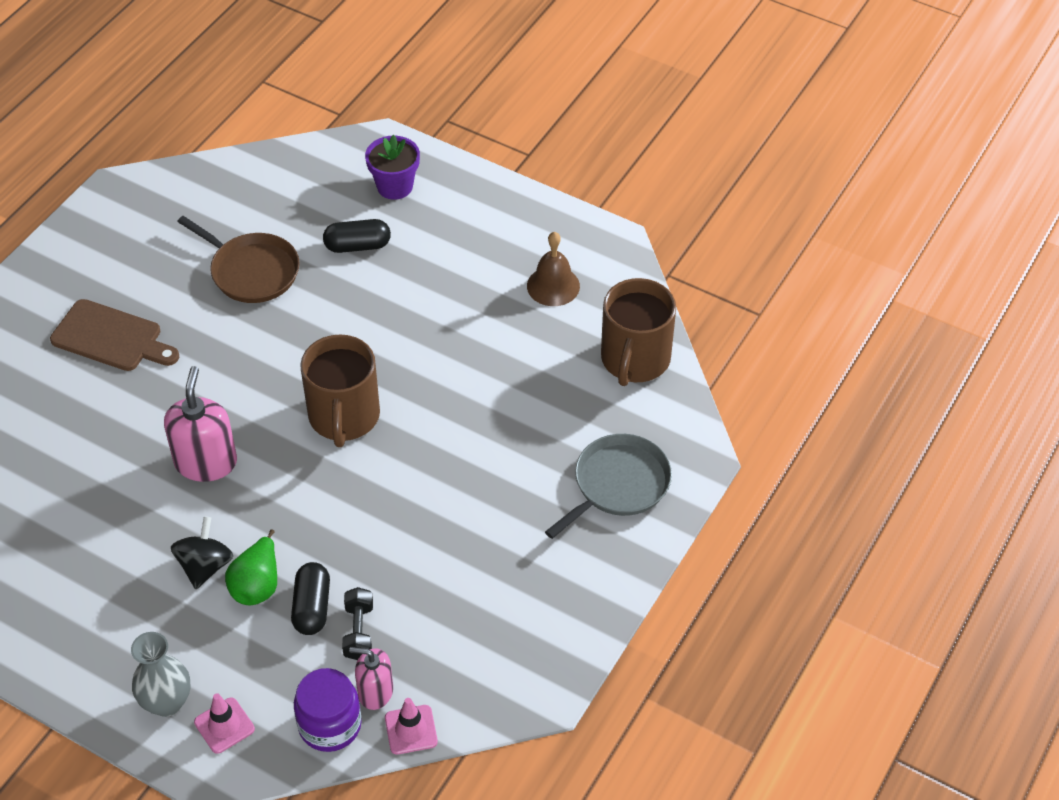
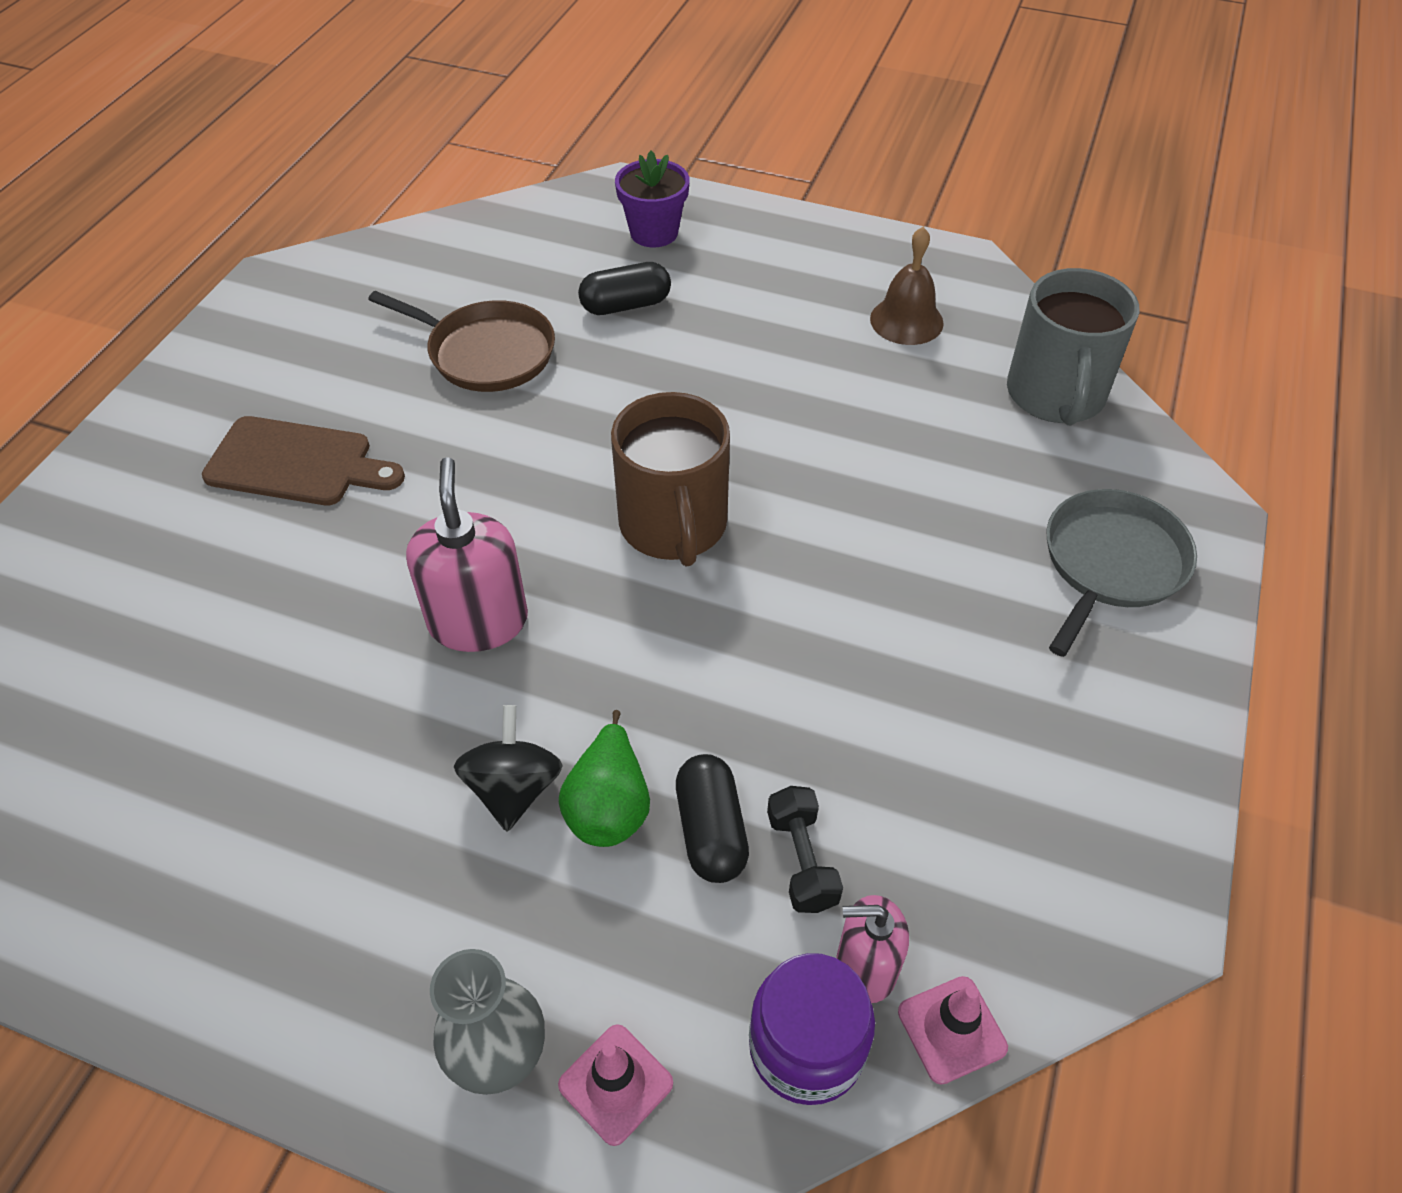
camera: 10 degrees left, 0 degrees up
brown mug [601,278,676,386] -> grey mug [1007,268,1139,425]

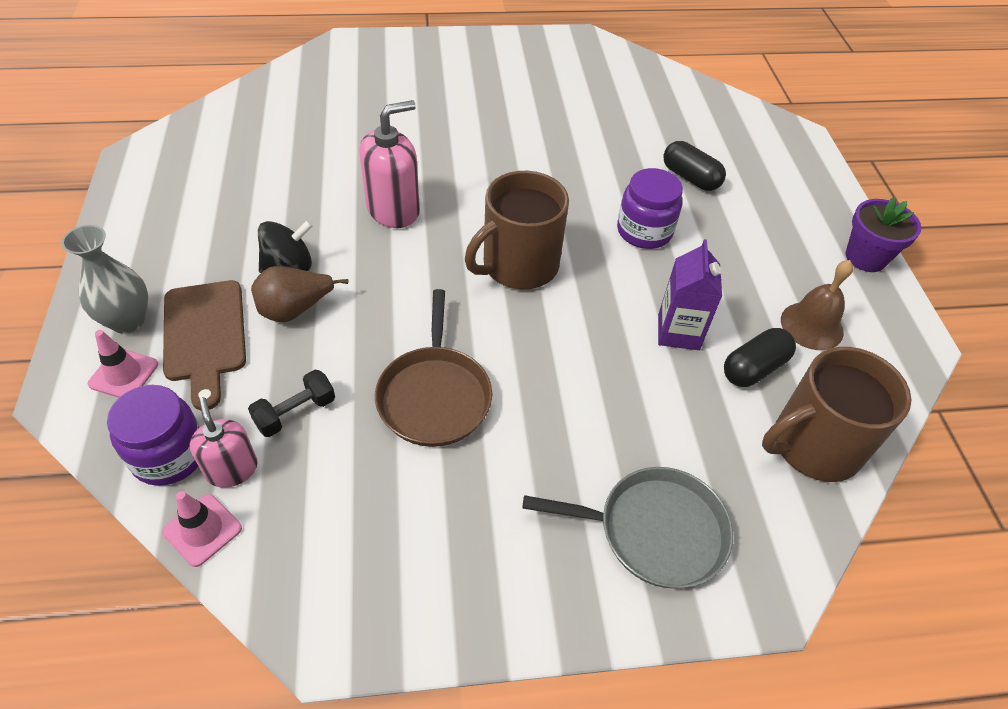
camera: 60 degrees right, 0 degrees up
brown cutting board [202,416,405,505] -> brown cutting board moved to [163,280,246,410]
brown pan [368,291,555,392] -> brown pan moved to [375,289,492,447]
green pear [559,710,650,847] -> brown pear [251,266,349,322]
purple flower pot [615,151,689,247] -> purple flower pot moved to [846,197,921,272]
black capsule [676,754,749,883] -> black capsule moved to [724,328,796,387]
grey mug [1007,268,1139,425] -> brown mug [762,347,911,482]
none -> purple jar [617,168,683,249]
none -> purple carton [658,239,722,350]

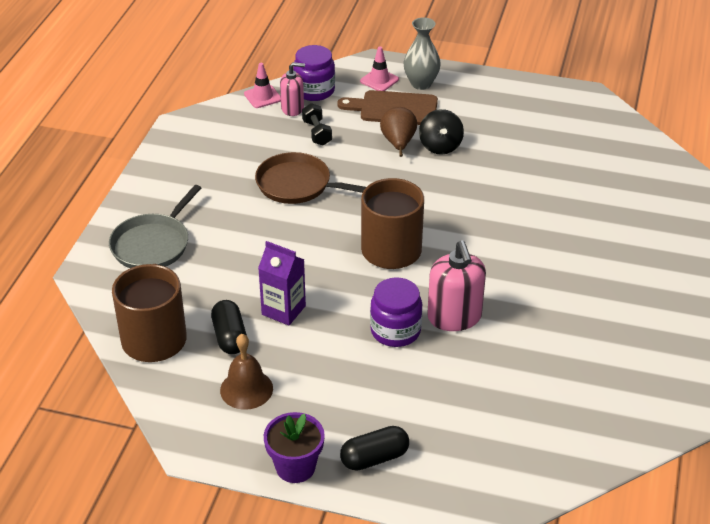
camera: 115 degrees right, 10 degrees down
pink soap dispenser [359,100,420,228] -> pink soap dispenser moved to [427,240,486,331]
black capsule [663,141,726,191] -> black capsule moved to [340,426,409,471]

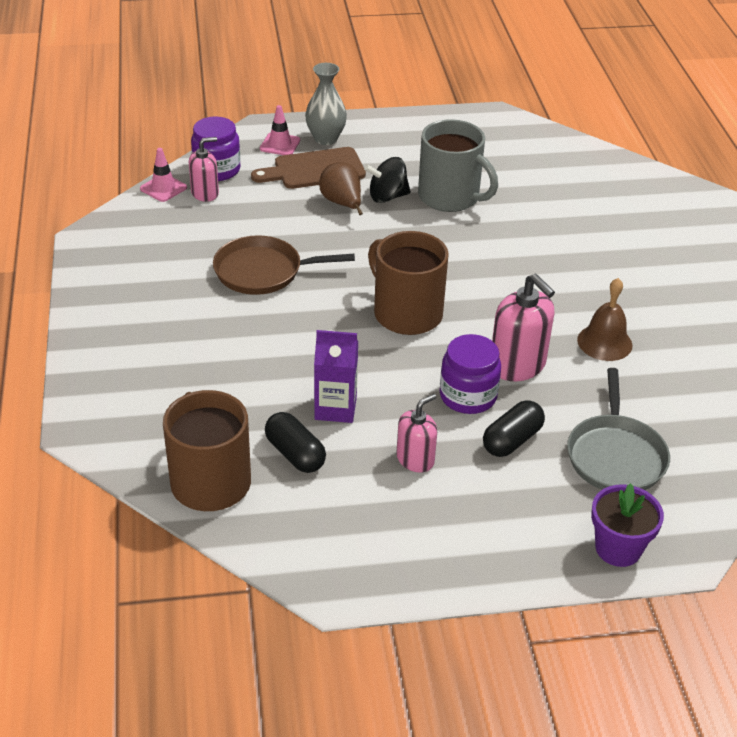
camera: 25 degrees left, 0 degrees up
grey pan [109,185,201,268] -> grey pan moved to [567,368,670,490]
brown bell [220,334,273,410] -> brown bell moved to [577,278,632,361]
purple flower pot [264,412,325,483] -> purple flower pot moved to [591,483,664,567]
black dumbbell [302,103,332,145] -> none
black capsule [340,426,409,471] -> black capsule moved to [483,400,545,457]
black spinning top [419,109,464,155] -> black spinning top turned 105 degrees clockwise [364,157,411,203]
none -> pink soap dispenser [397,394,437,473]
none -> grey mug [418,119,498,212]

